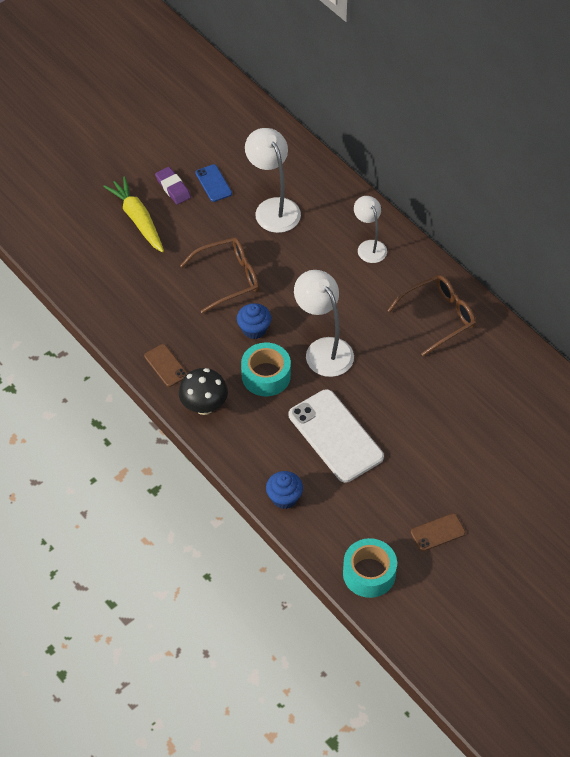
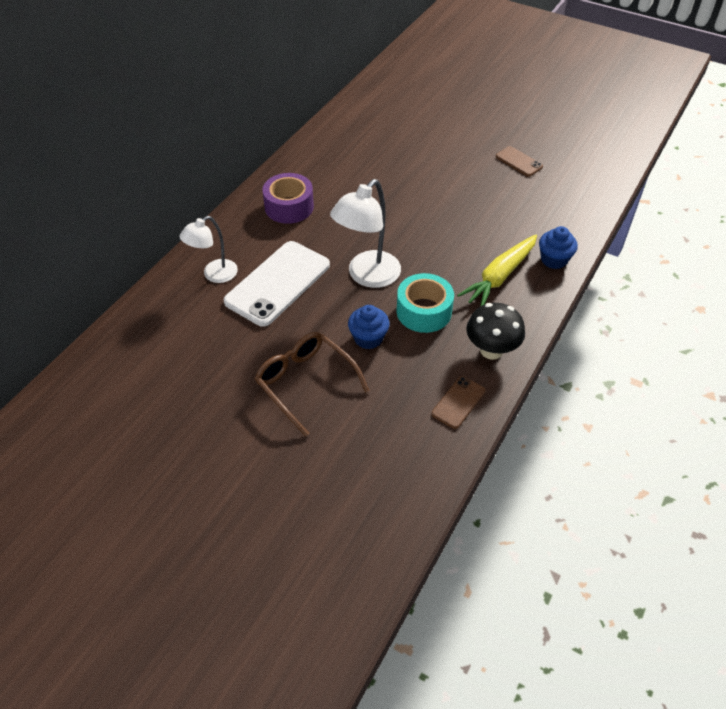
camera: 110 degrees left, 5 degrees down
yellow carrot [103,176,164,253] -> yellow carrot moved to [457,235,537,306]
purple eraser [155,167,191,205] -> none
blue phone [195,164,232,202] -> none
white lamp [245,128,301,233] -> none
white phone [289,389,384,483] -> white phone moved to [224,241,330,327]
turquoise tape [343,538,397,598] -> none
brown glasses [387,275,476,356] -> purple tape [263,173,314,224]

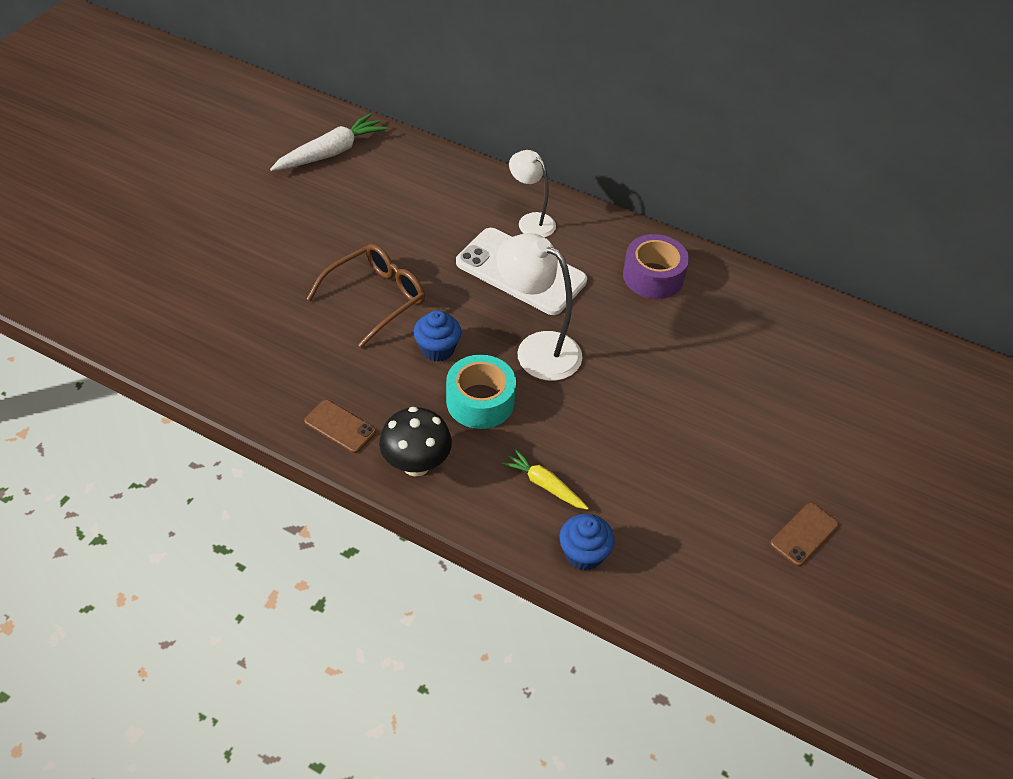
camera: 85 degrees right, 0 degrees up
yellow carrot [457,235,537,306] -> yellow carrot [502,449,589,510], size x0.60
none -> white carrot [270,113,388,171]

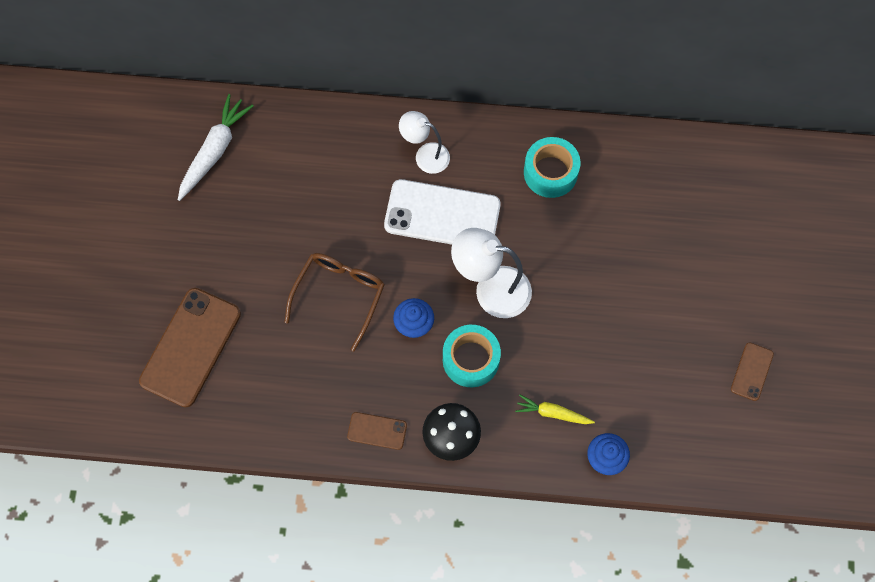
camera: 20 degrees left, 20 degrees up
purple tape [623,234,689,299] -> turquoise tape [524,137,581,198]
none -> brown phone [139,288,241,408]

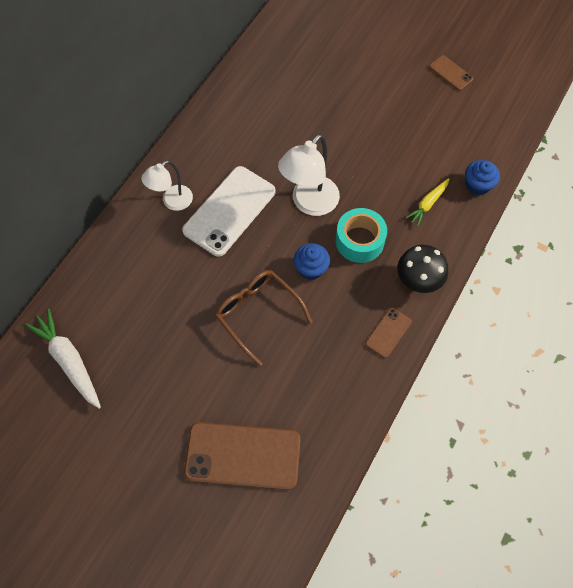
camera: 65 degrees left, 5 degrees down
brown phone [139,288,241,408] -> brown phone turned 45 degrees counterclockwise [184,422,301,490]
turquoise tape [524,137,581,198] -> none

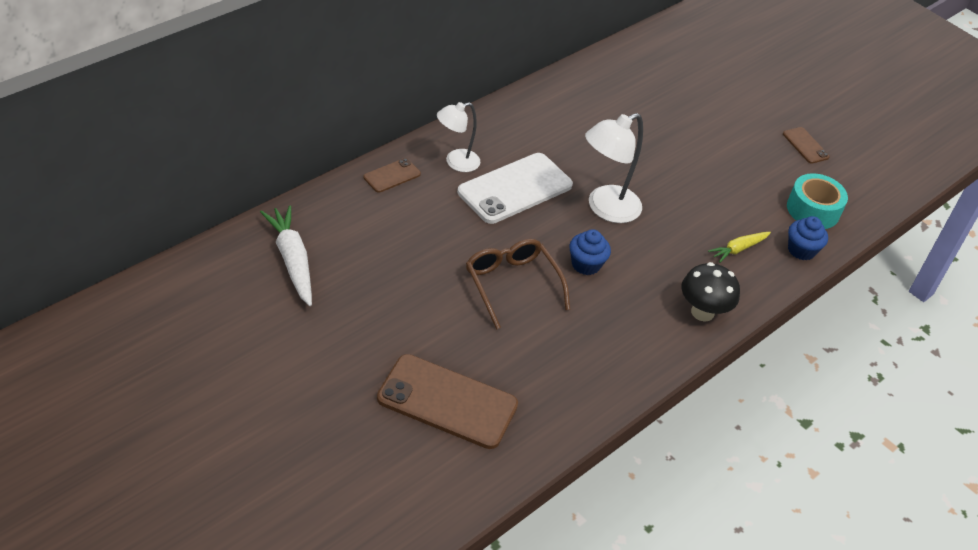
camera: 10 degrees right, 20 degrees down
turquoise tape [335,208,387,263] -> turquoise tape moved to [787,173,848,229]
brown phone [365,308,412,358] -> brown phone moved to [363,158,421,193]

